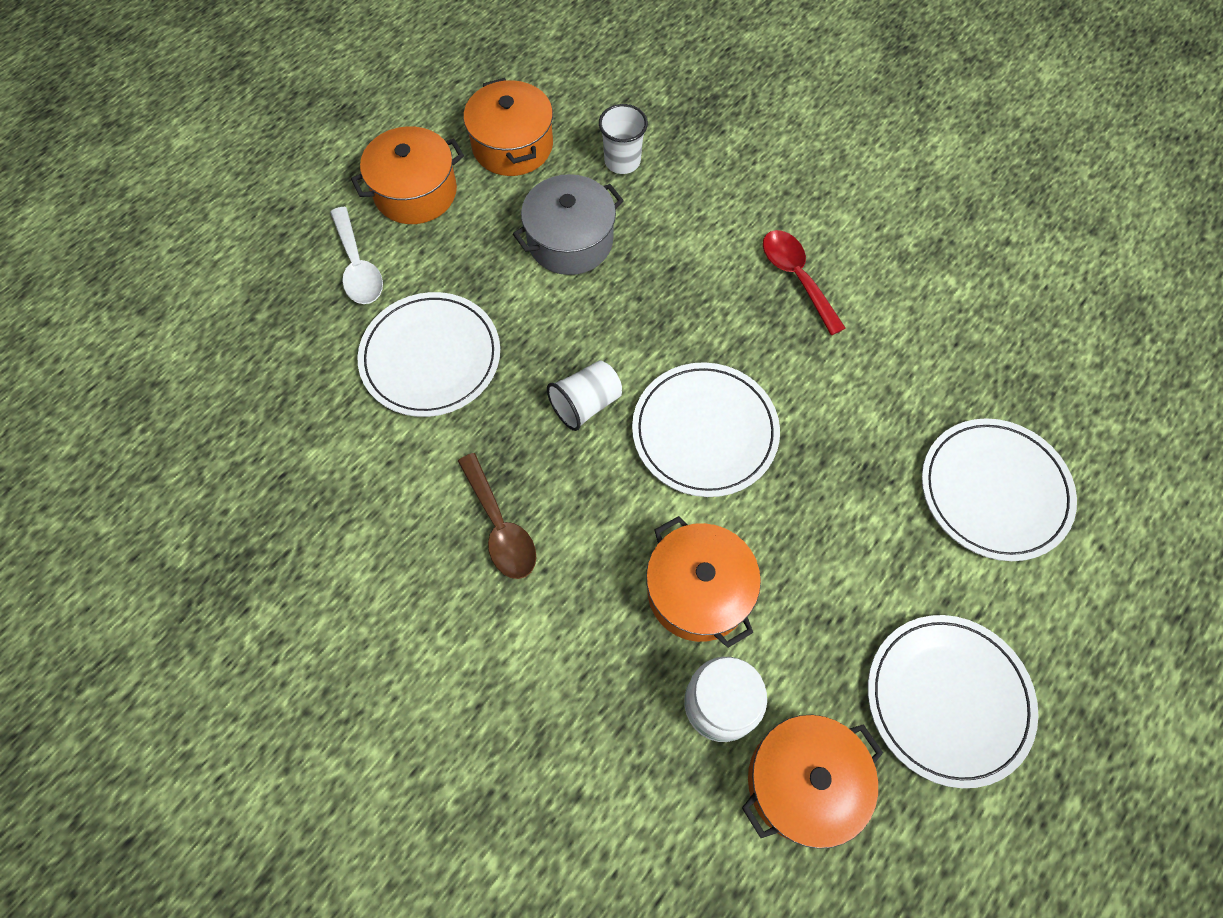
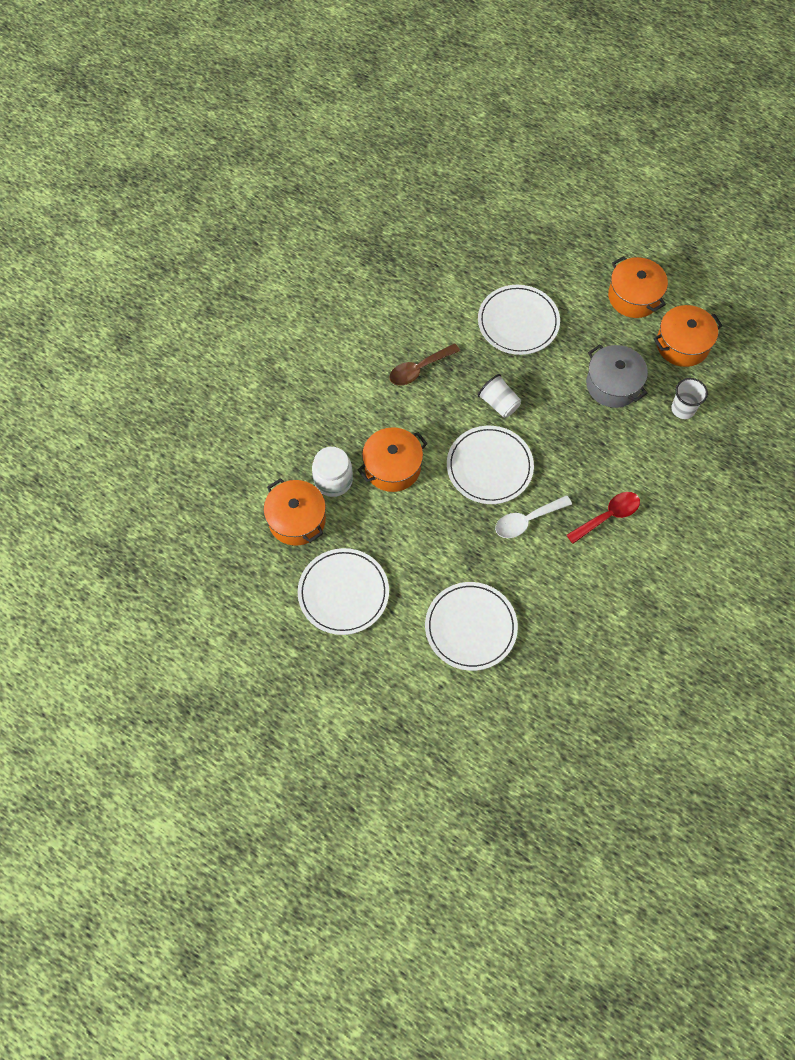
camera: 85 degrees right, 0 degrees up
white spoon [330,207,383,304] -> white spoon moved to [495,495,572,538]

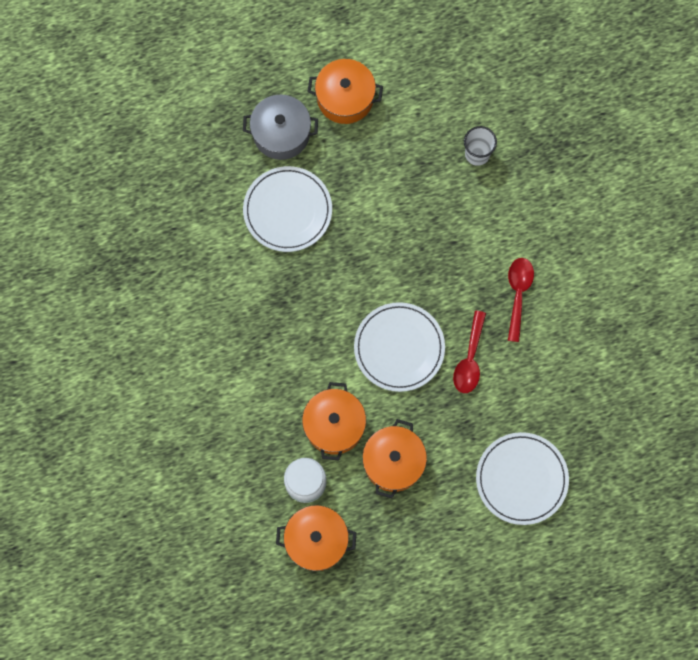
camera: 50 degrees left, 10 degrees up
white plate [298,548,389,635] -> none
brown spoon [390,343,460,385] -> none
white cup [478,374,521,418] -> none
white spoon [495,495,572,538] -> red spoon [453,311,486,393]
grey pot [586,344,648,408] -> grey pot moved to [243,95,318,160]
orange pot [654,305,723,367] -> orange pot moved to [362,419,427,499]

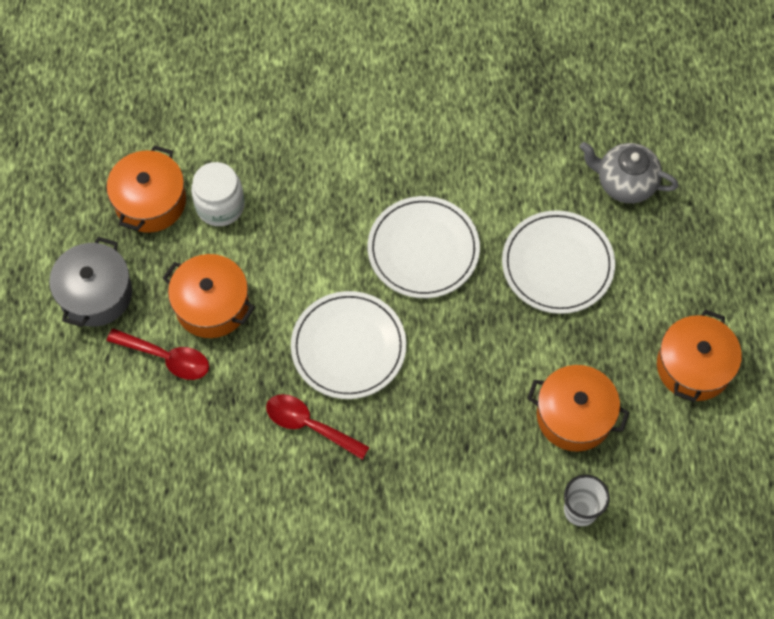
camera: 105 degrees right, 10 degrees down
grey pot [243,95,318,160] -> grey pot moved to [49,237,132,327]
orange pot [302,382,366,460] -> orange pot moved to [527,365,630,452]
white plate [476,432,569,525] -> white plate moved to [367,196,480,298]
red spoon [508,258,534,342] -> red spoon moved to [107,328,209,380]
none -> grey teapot [580,142,678,203]

